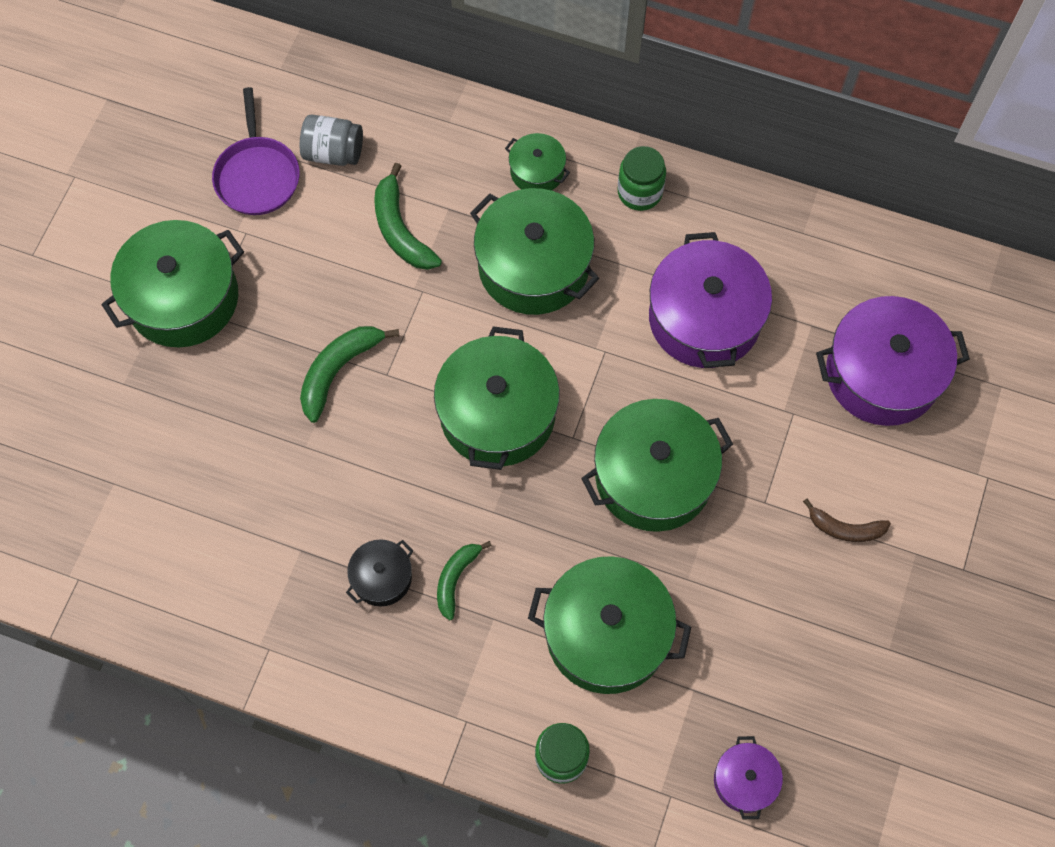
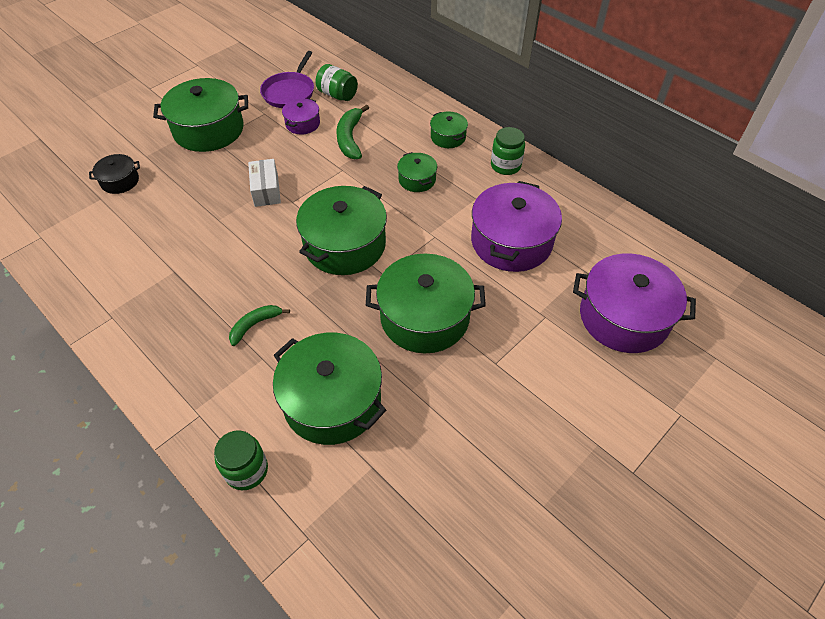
camera: 25 degrees right, 15 degrees down
grey jar [300,114,363,166] -> green jar [316,64,358,101]
green banana [300,326,400,423] -> white box [248,159,281,207]
black pot [346,539,413,607] -> black pot moved to [89,154,140,194]
green pot [470,188,599,315] -> green pot [397,152,437,192], size x0.50
purple pot [714,736,783,819] -> purple pot moved to [282,99,320,135]
brown banana [803,499,891,542] -> none

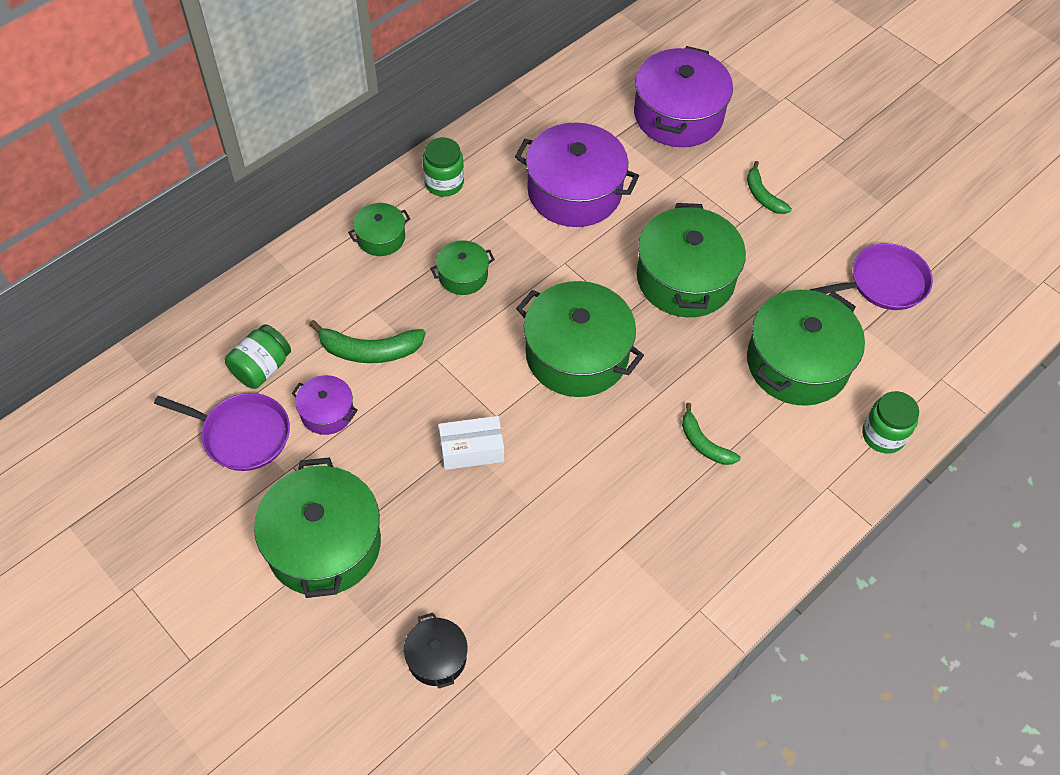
camera: 90 degrees left, 5 degrees up
none -> green banana [747,161,792,214]
none -> purple pan [810,243,933,310]

